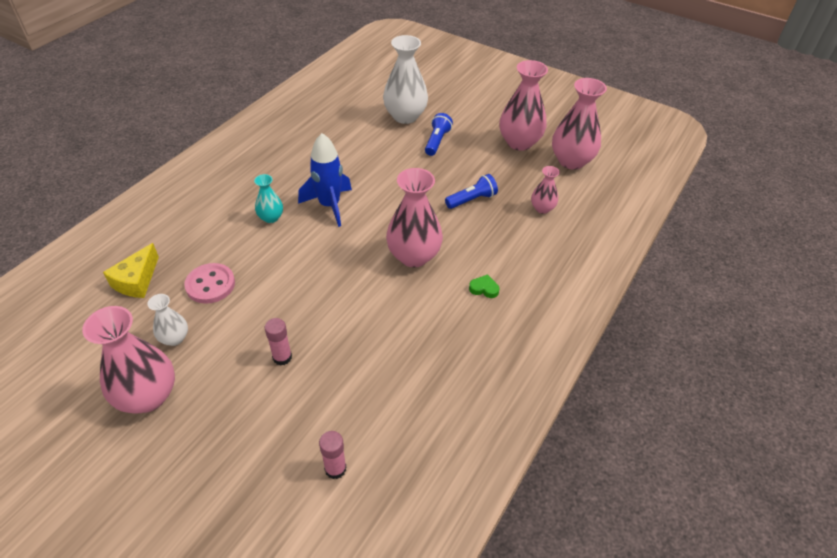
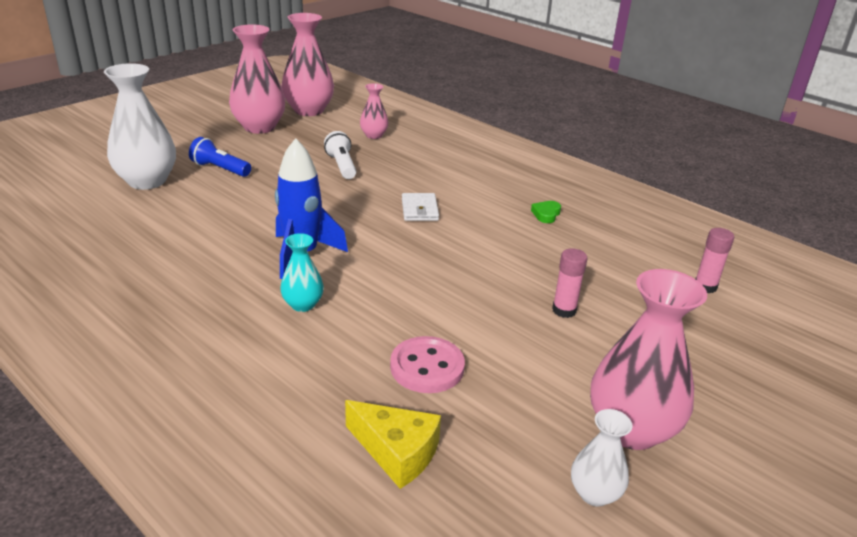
camera: 80 degrees left, 15 degrees down
white vase [147,294,188,346] -> white vase moved to [571,409,632,507]
pink vase [386,168,443,267] -> white wallet [402,193,439,221]
blue flashlight [445,174,498,209] -> white flashlight [324,131,356,179]
green heart [469,274,499,298] -> green heart moved to [531,201,561,223]

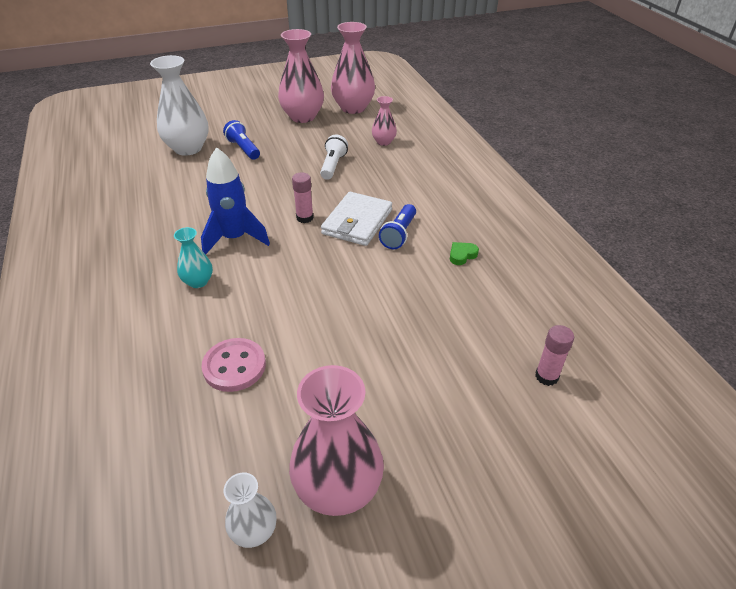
camera: 30 degrees right, 10 degrees up
yellow cheese [345,400,441,489] -> none
white wallet [402,193,439,221] -> white wallet [321,192,392,246], size x1.66
pink glue stick [552,248,587,318] -> pink glue stick moved to [292,172,314,223]
none -> blue flashlight [379,204,416,249]

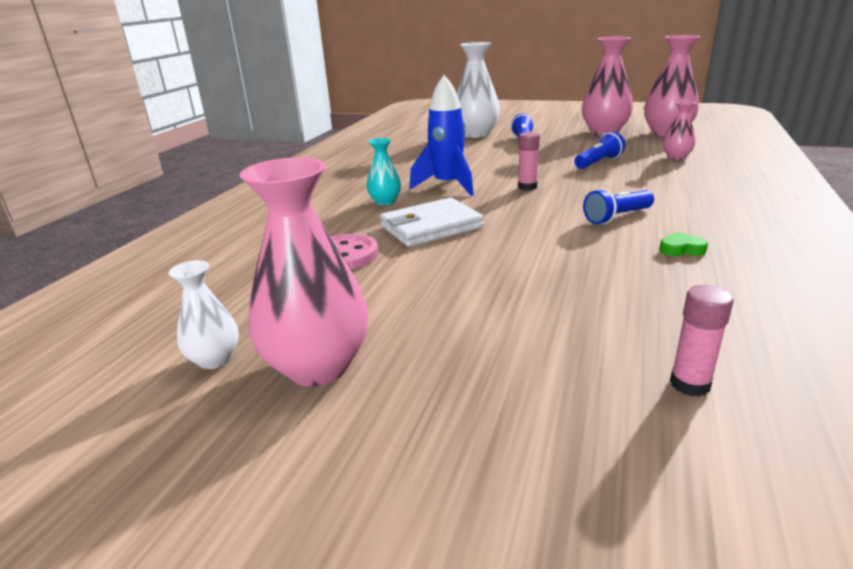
camera: 40 degrees right, 15 degrees down
white flashlight [320,135,348,180] -> blue flashlight [574,132,625,169]
white wallet [321,192,392,246] -> white wallet moved to [380,198,484,247]

